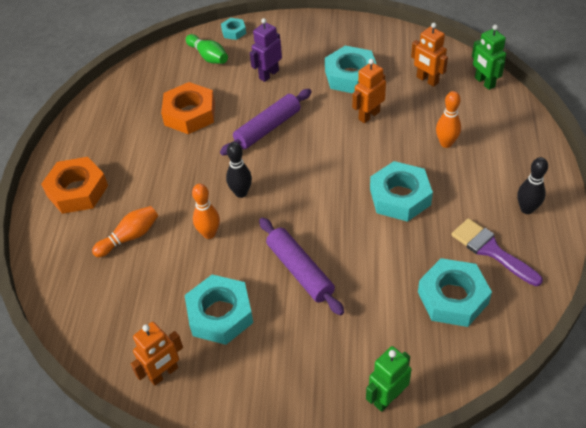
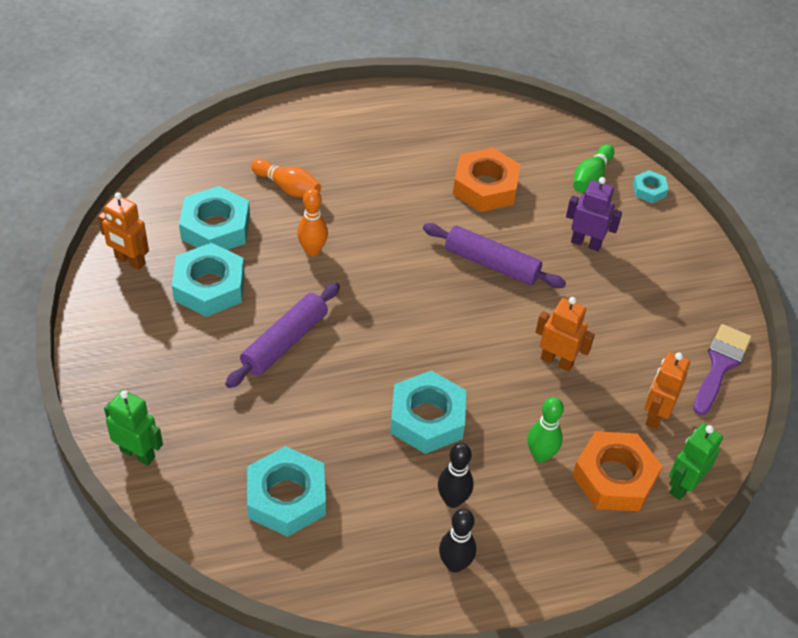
camera: 65 degrees right, 0 degrees up
orange nut [41,157,108,214] -> orange nut moved to [572,431,663,511]
black bowling pin [226,142,252,198] -> black bowling pin moved to [438,443,474,508]
turquoise nut [325,46,377,93] -> turquoise nut moved to [179,186,250,250]
orange bowling pin [436,91,461,148] -> green bowling pin [527,397,564,463]
purple brush [451,218,543,286] -> purple brush moved to [693,324,752,415]

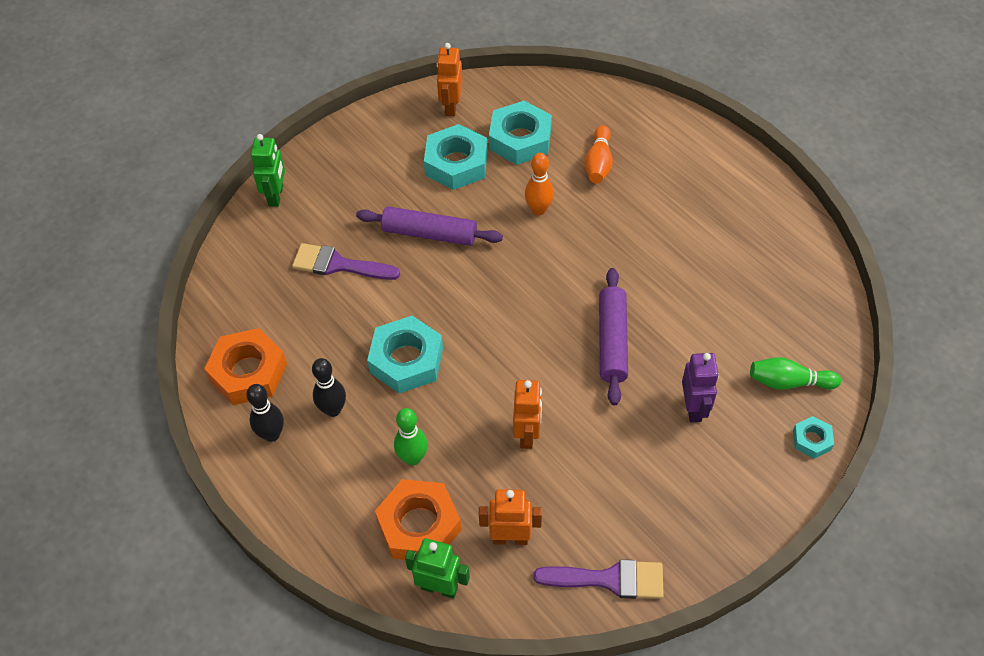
camera: 70 degrees right, 5 degrees up
turquoise nut [247,446,326,537] -> none
orange nut [453,148,521,212] -> orange nut moved to [204,328,287,405]
none -> purple brush [292,243,400,280]

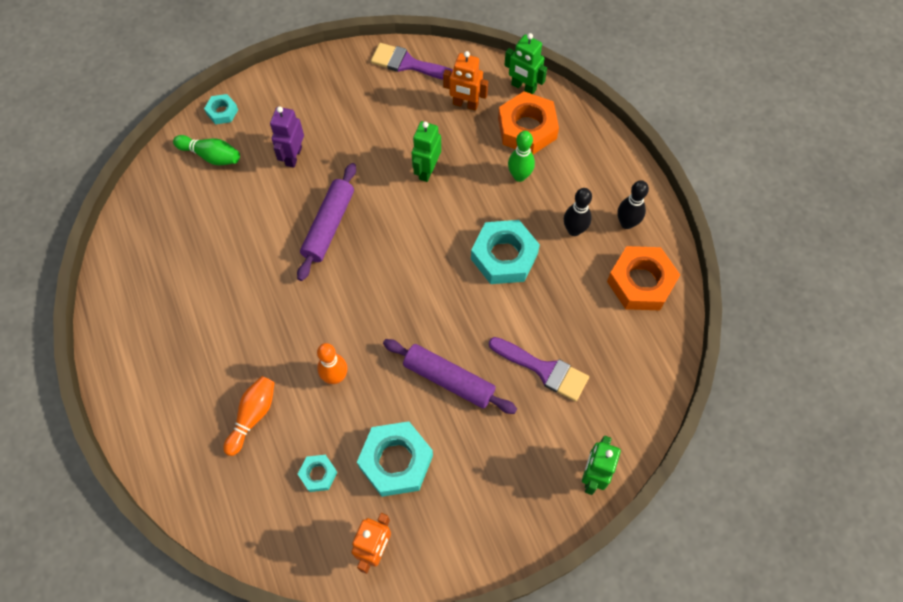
camera: 165 degrees left, 10 degrees up
turquoise nut [489,101,552,165] -> turquoise nut [298,455,338,492], size x0.51
orange robot [513,380,542,449] -> green robot [412,121,441,182]

